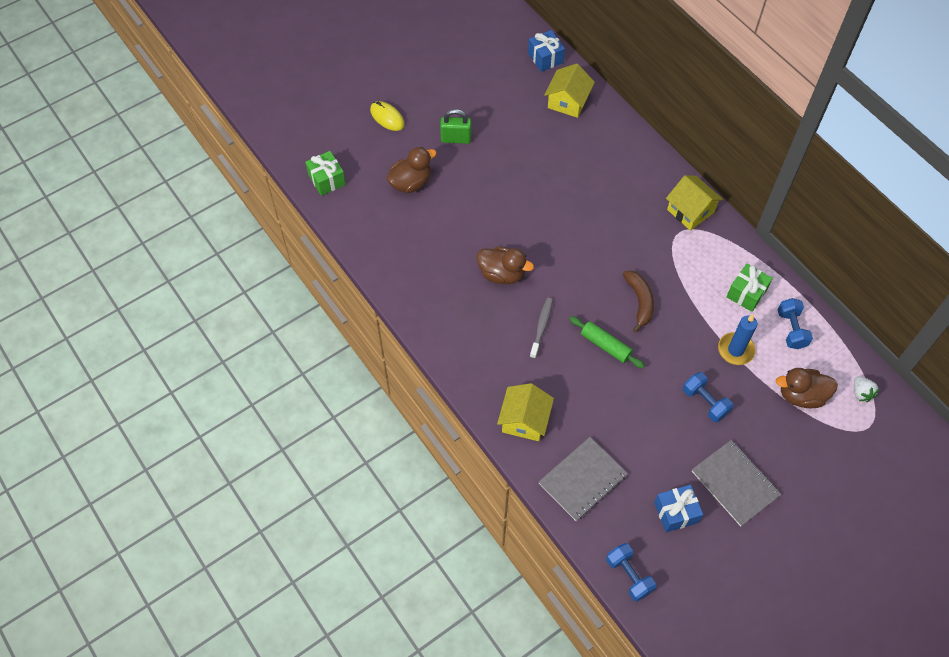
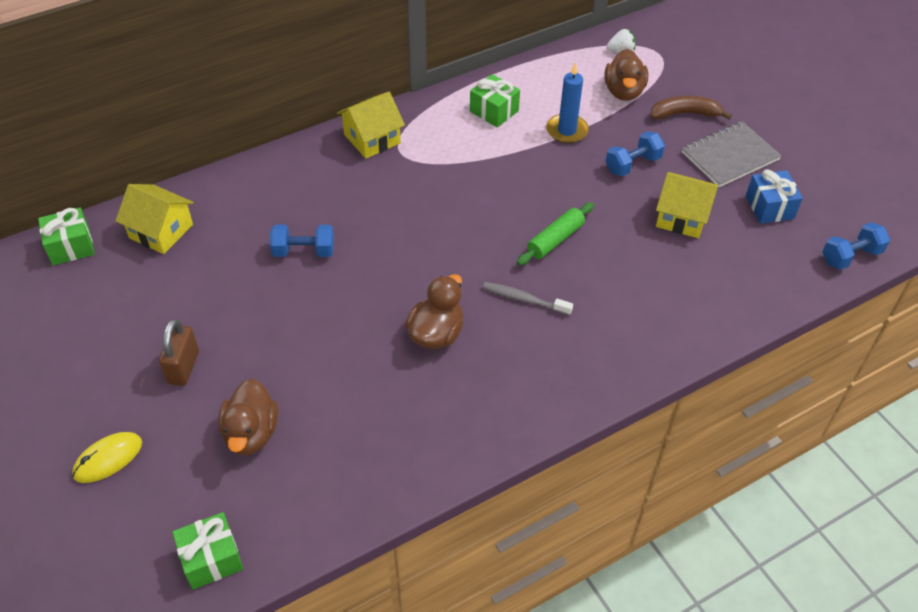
camera: 85 degrees left, 10 degrees down
brown duck [386,147,437,193] -> brown duck turned 150 degrees counterclockwise [218,379,278,455]
green padlock [440,109,471,144] -> brown padlock [159,319,199,386]
yellow house [497,383,554,441] -> yellow house moved to [656,172,718,238]
blue gift [528,30,565,72] -> green gift [38,208,95,265]
grey notebook [539,437,628,521] -> none
brown banana [623,271,654,332] -> brown banana moved to [651,96,732,119]
blue dumbbell [777,298,813,349] -> blue dumbbell moved to [270,225,334,257]

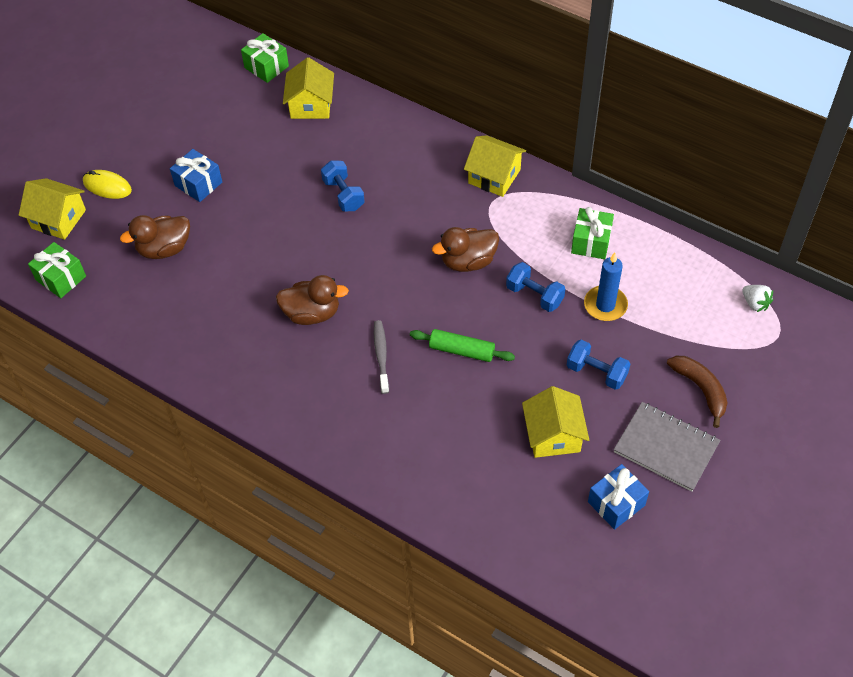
camera: 65 degrees right, 5 degrees up
brown padlock [159,319,199,386] -> blue gift [170,149,222,202]
brown duck [604,49,648,101] -> brown duck moved to [432,227,499,272]
blue dumbbell [822,222,890,270] -> blue dumbbell moved to [506,262,565,312]
none -> yellow house [19,178,86,240]

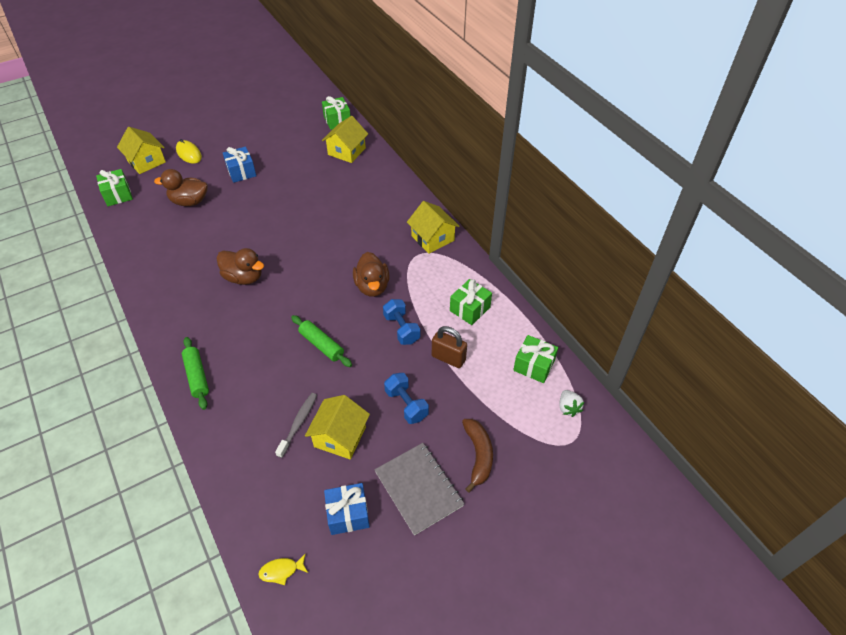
camera: 25 degrees right, 5 degrees down
blue dumbbell [321,160,365,211] -> none
grey toothbrush [374,320,389,394] -> grey toothbrush moved to [275,393,317,458]
brown duck [432,227,499,272] -> brown duck turned 105 degrees counterclockwise [353,252,390,297]
blue candle [584,252,628,321] -> brown padlock [432,326,467,368]
none -> green rolling pin [182,337,209,410]
none -> yellow fish [258,553,308,585]
none -> green gift [513,335,558,383]

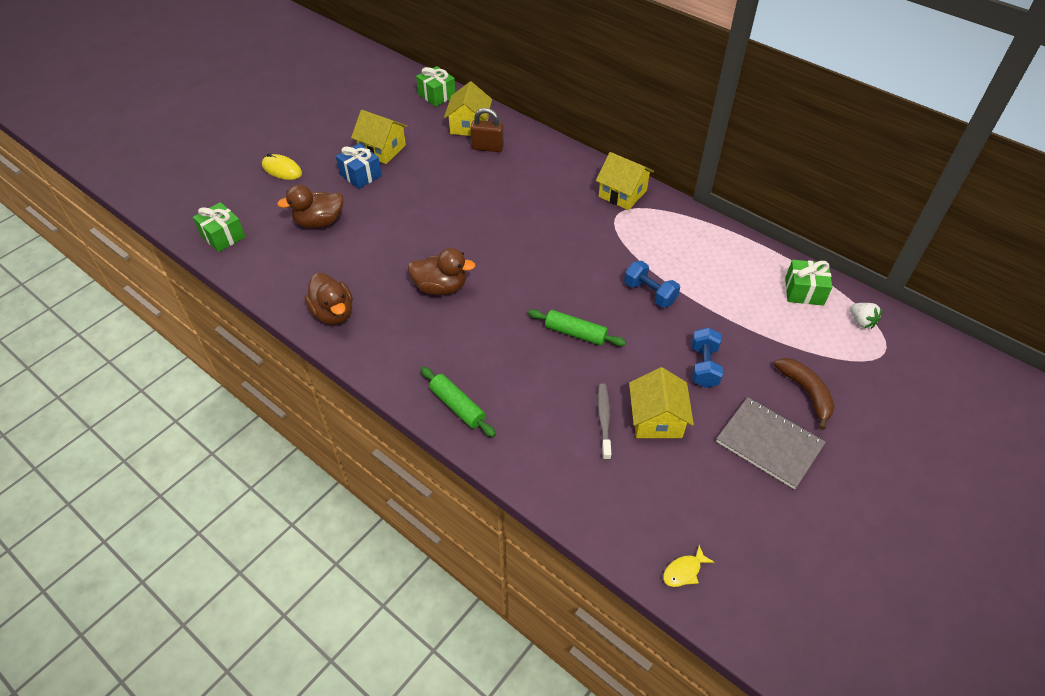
camera: 20 degrees left, 0 degrees up
yellow house [117,127,166,174] -> yellow house moved to [351,110,408,164]
blue gift [324,483,370,535] -> none
brown duck [353,252,390,297] -> brown duck moved to [304,273,353,325]
blue dumbbell [384,373,429,424] -> blue dumbbell turned 60 degrees clockwise [692,327,723,388]
brown padlock [432,326,467,368] -> brown padlock moved to [470,108,504,152]
green gift [450,279,492,325] -> none

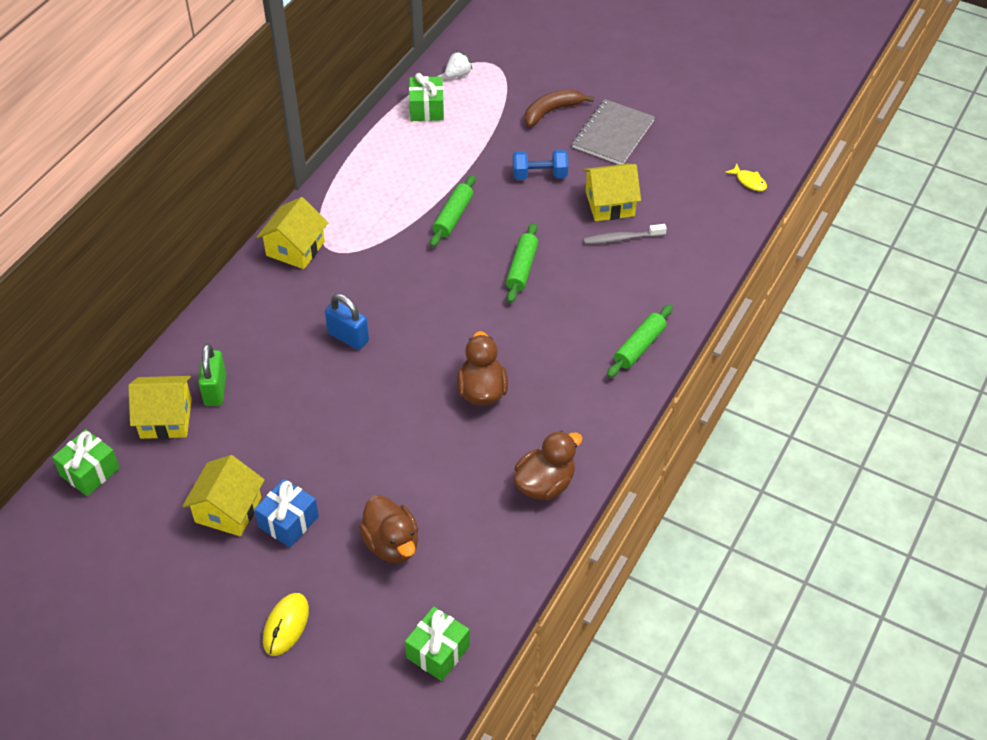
camera: 100 degrees left, 0 degrees up
brown padlock [470,108,504,152] -> green padlock [198,344,226,406]
blue dumbbell [624,261,680,308] -> green rolling pin [430,175,475,247]
none -> blue padlock [325,294,369,350]

